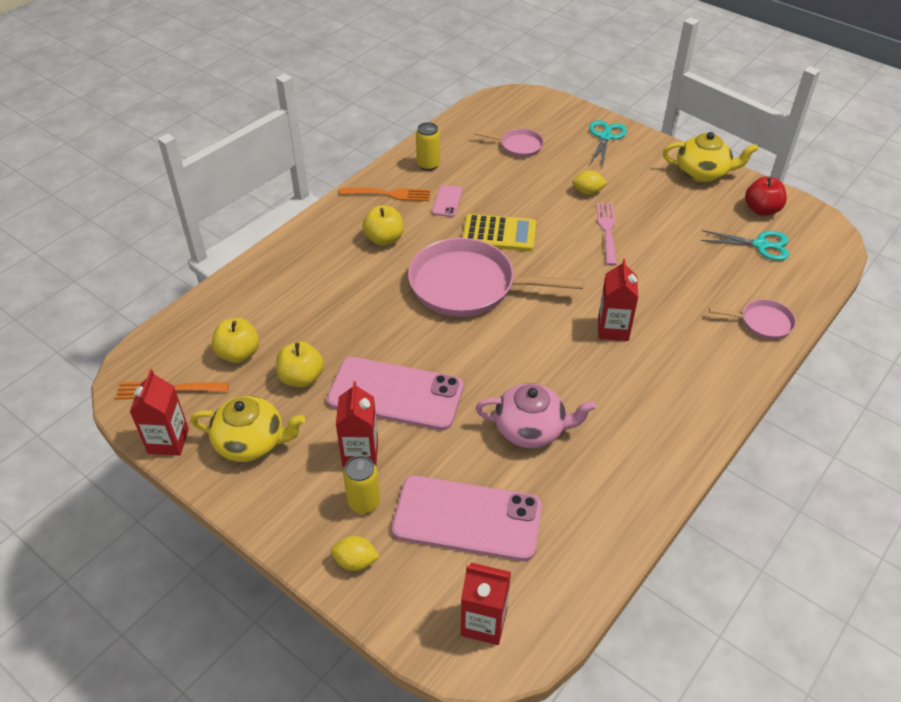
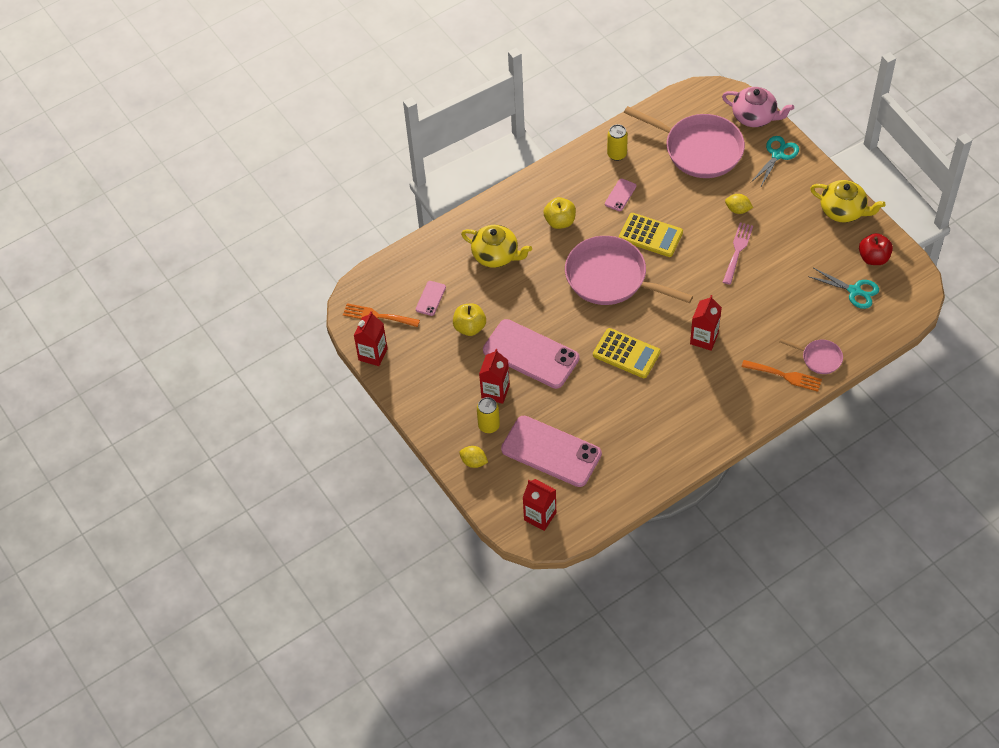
camera: 20 degrees right, 10 degrees up
yellow teapot [191,396,305,462] -> yellow teapot moved to [461,225,532,268]
yellow apple [212,318,259,363] -> pink phone [416,281,446,316]
orange fork [339,188,430,201] -> orange fork moved to [742,360,822,392]
pink pan [474,129,544,157] -> pink pan [624,106,745,178], size x2.11
pink teapot [475,383,596,448] -> pink teapot moved to [722,87,794,127]
none -> yellow calculator [593,328,660,378]

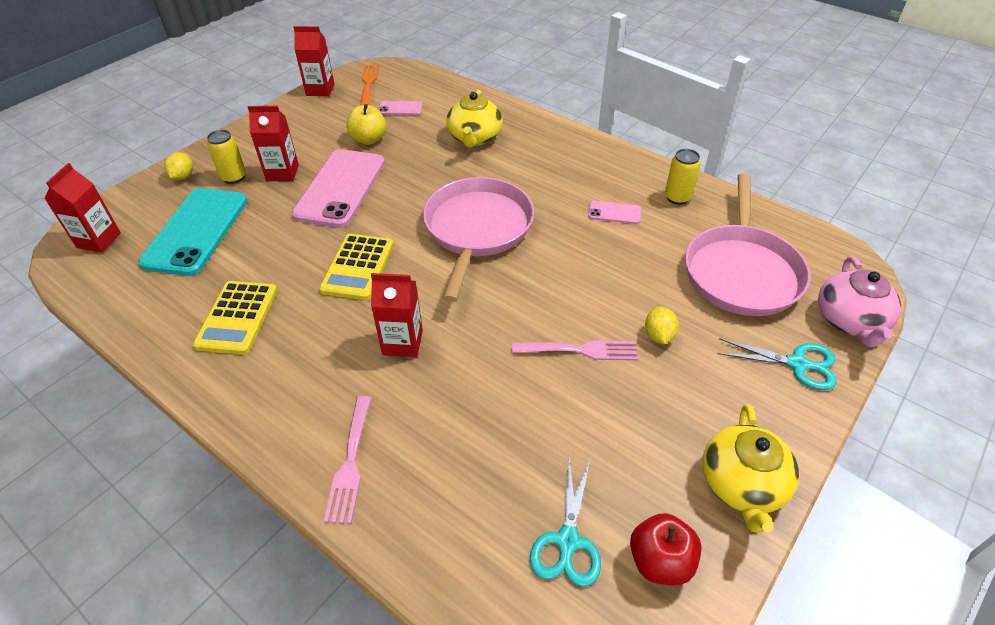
camera: 70 degrees right, 10 degrees down
pink phone [501,416,602,487] -> turquoise phone [138,188,247,276]
yellow apple [543,197,576,229] -> none
yellow calculator [619,213,683,257] -> yellow calculator moved to [193,281,277,355]
orange fork [742,360,822,392] -> pink fork [324,396,371,524]
pink pan [779,339,843,374] -> none

